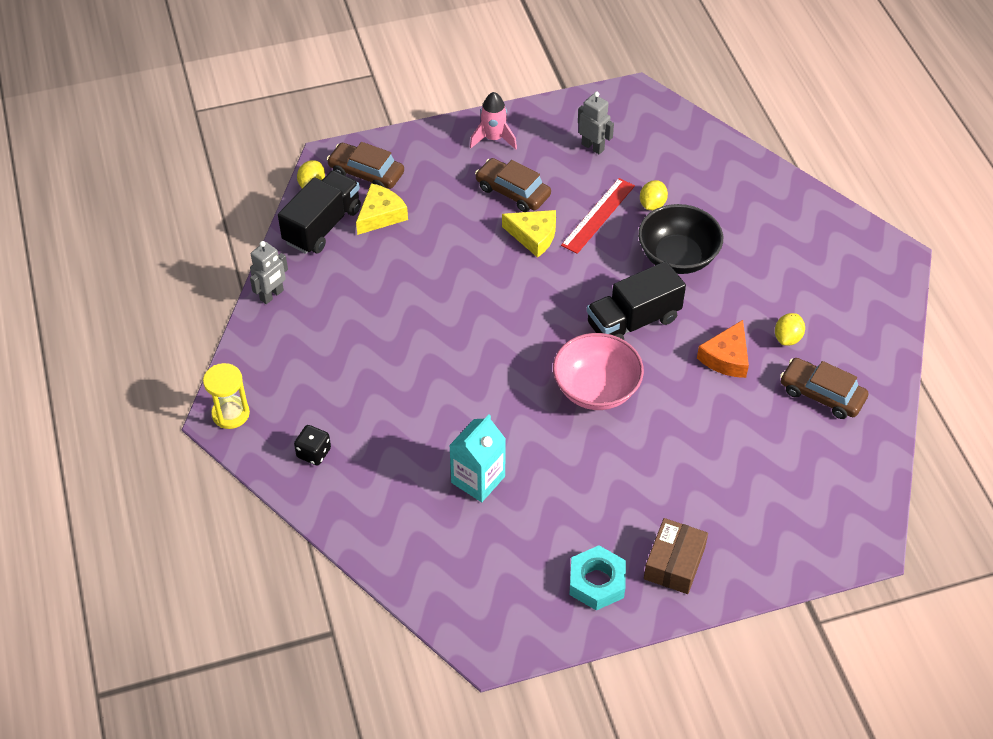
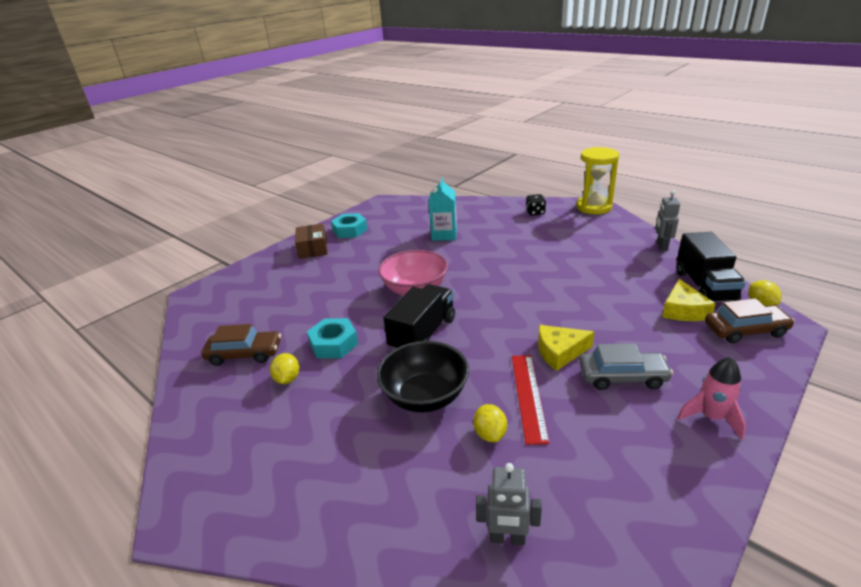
camera: 150 degrees right, 20 degrees down
yellow hourglass [203,363,250,429] -> yellow hourglass [576,147,619,214], size x1.53
brown car [475,158,551,212] -> grey car [579,343,673,390]
grey robot [578,92,614,154] -> grey robot moved to [476,463,542,545]
orange cheese [697,320,749,378] -> turquoise nut [307,318,358,358]

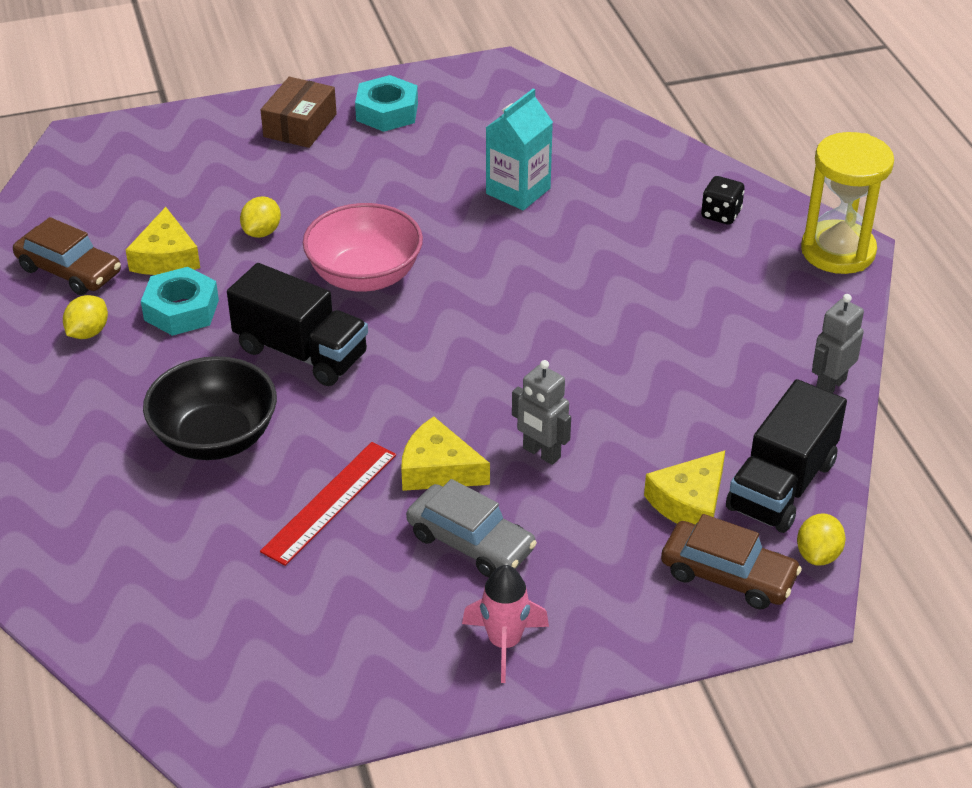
camera: 30 degrees right, 10 degrees up
black truck [383,284,455,350] -> black truck turned 60 degrees clockwise [227,263,368,386]
yellow lemon [473,404,507,442] -> yellow lemon moved to [240,196,281,238]
grey robot [476,463,542,545] -> grey robot moved to [512,360,571,465]
none -> yellow cheese [126,207,200,275]

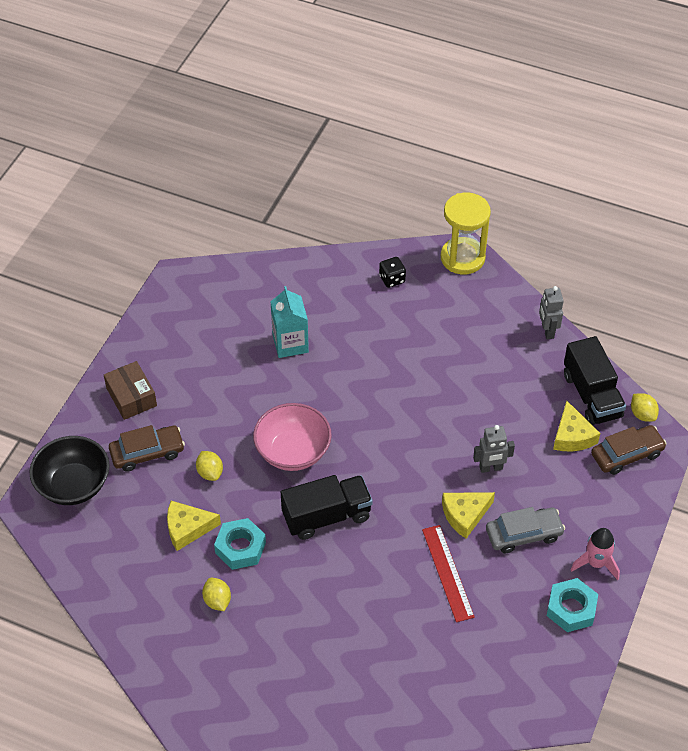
camera: 50 degrees left, 10 degrees up
brown car [13,217,121,295] -> brown car moved to [109,425,185,472]
yellow cheese [126,207,200,275] -> yellow cheese turned 135 degrees clockwise [167,501,221,551]
black bowl [143,356,277,460] -> black bowl moved to [30,436,110,505]
turquoise nut [355,75,418,132] -> turquoise nut moved to [547,578,598,632]

